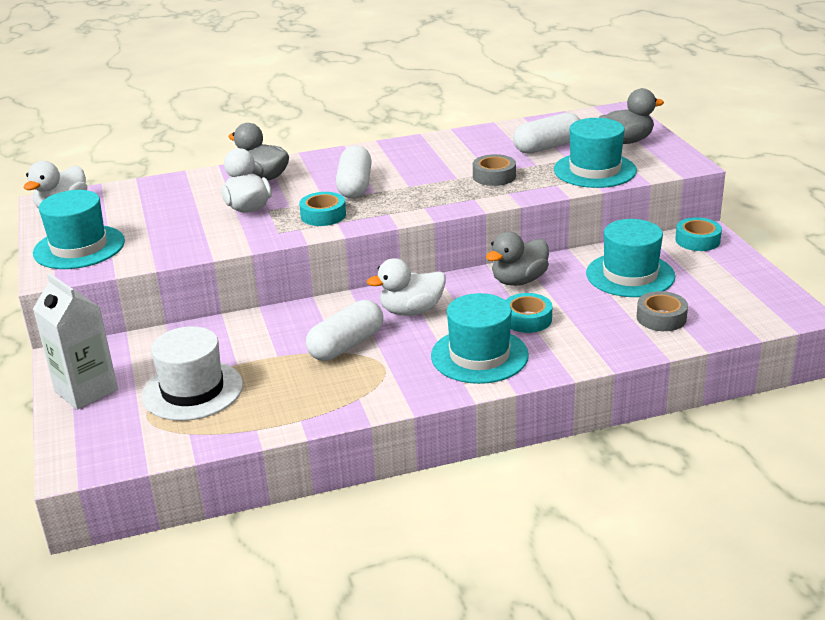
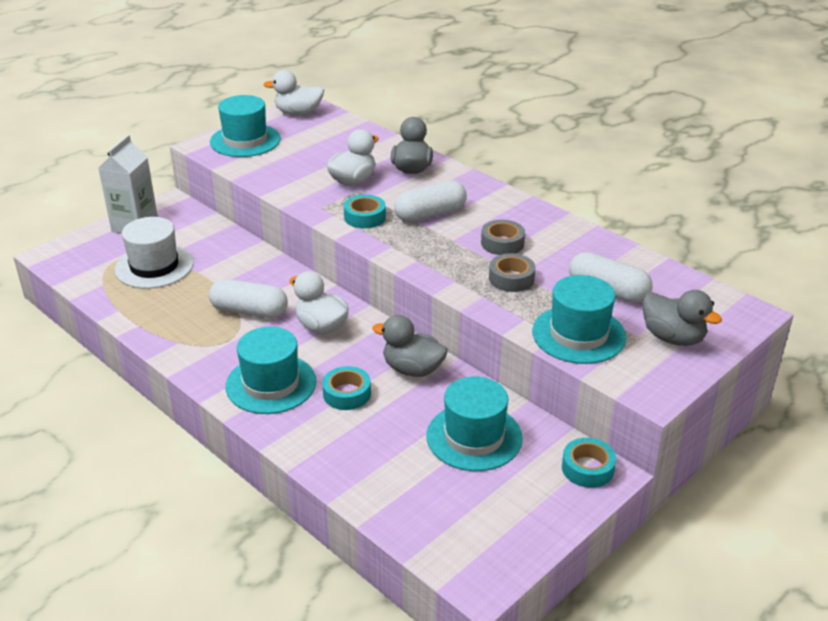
camera: 60 degrees right, 5 degrees up
grey tape [637,291,688,331] -> grey tape moved to [481,220,525,255]

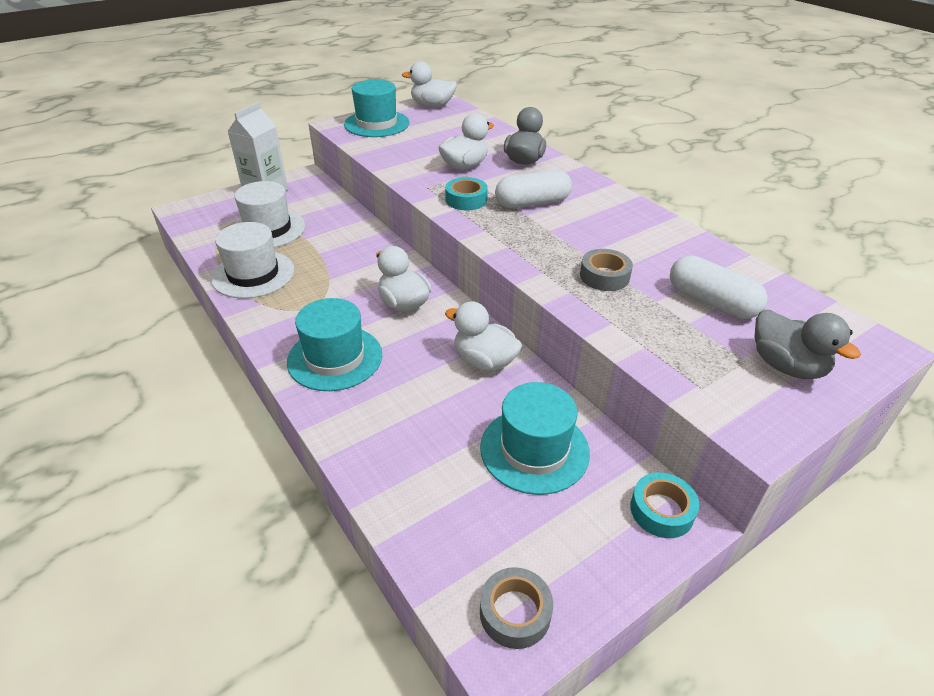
camera: 10 degrees right, 5 degrees up
white capsule [209,279,288,318] -> none
turquoise tape [322,366,371,410] -> none
grey duck [372,315,448,377] -> white duck [445,301,522,371]
grey tape [481,220,525,255] -> grey tape moved to [480,567,553,649]
turquoise hat [532,275,626,364] -> none
none -> white hat [211,222,294,298]

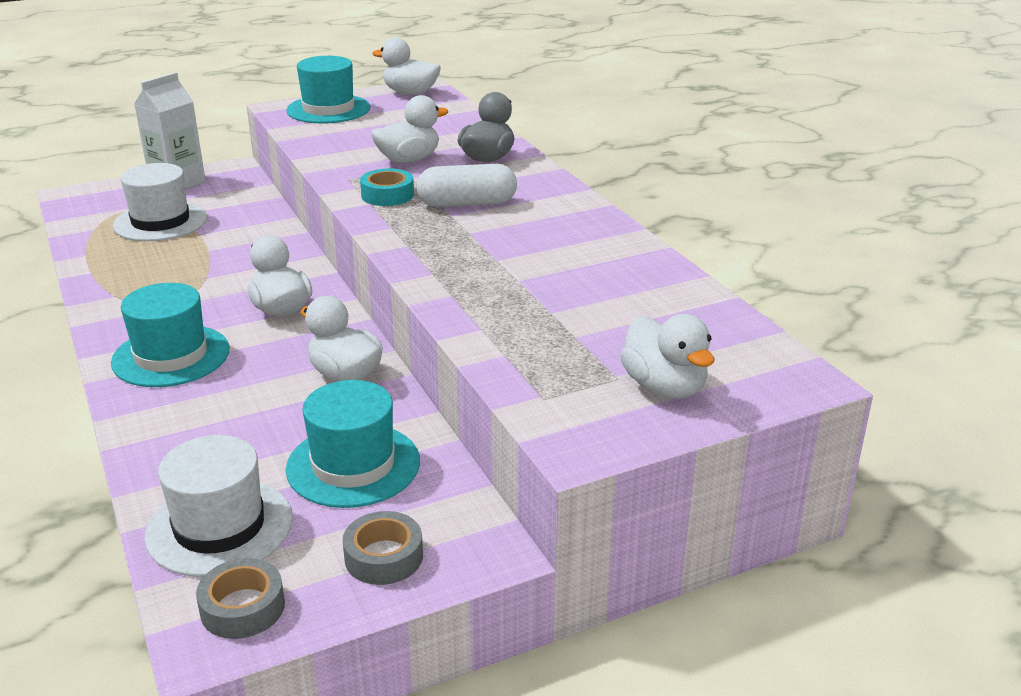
camera: 10 degrees right, 10 degrees down
white hat [211,222,294,298] -> white hat moved to [144,435,293,577]
grey tape [580,249,633,291] -> grey tape moved to [342,511,423,585]
turquoise tape [630,473,699,538] -> none
white capsule [670,255,767,319] -> none
grey duck [754,310,861,379] -> white duck [620,314,714,399]

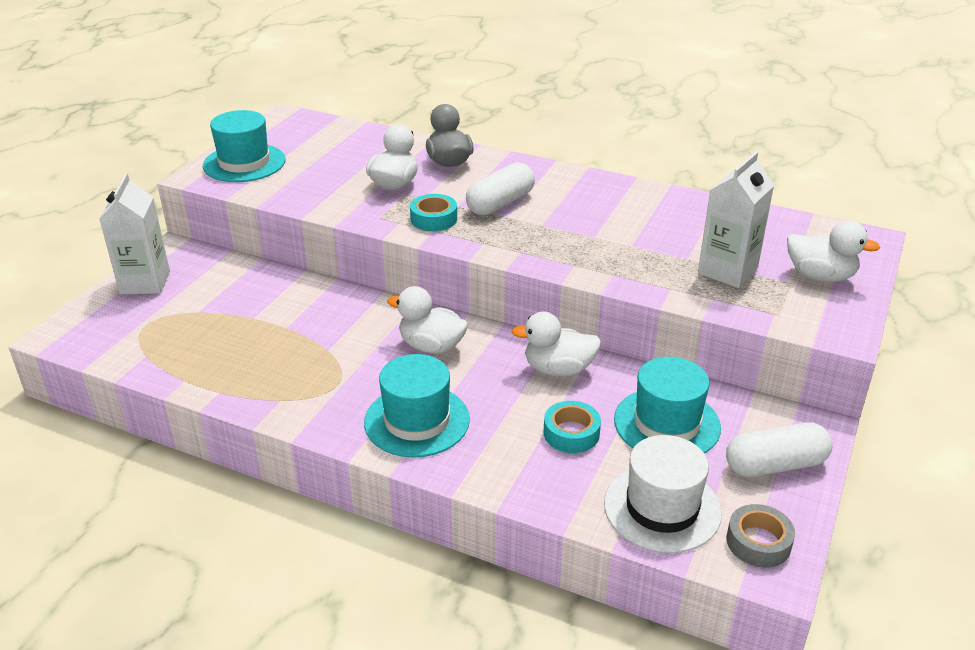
camera: 40 degrees left, 5 degrees up
white hat [113,163,207,241] -> none
grey tape [342,511,423,585] -> white capsule [726,422,833,477]
white duck [372,37,441,95] -> none
none -> turquoise tape [544,401,601,453]
none -> white carton [698,152,774,288]

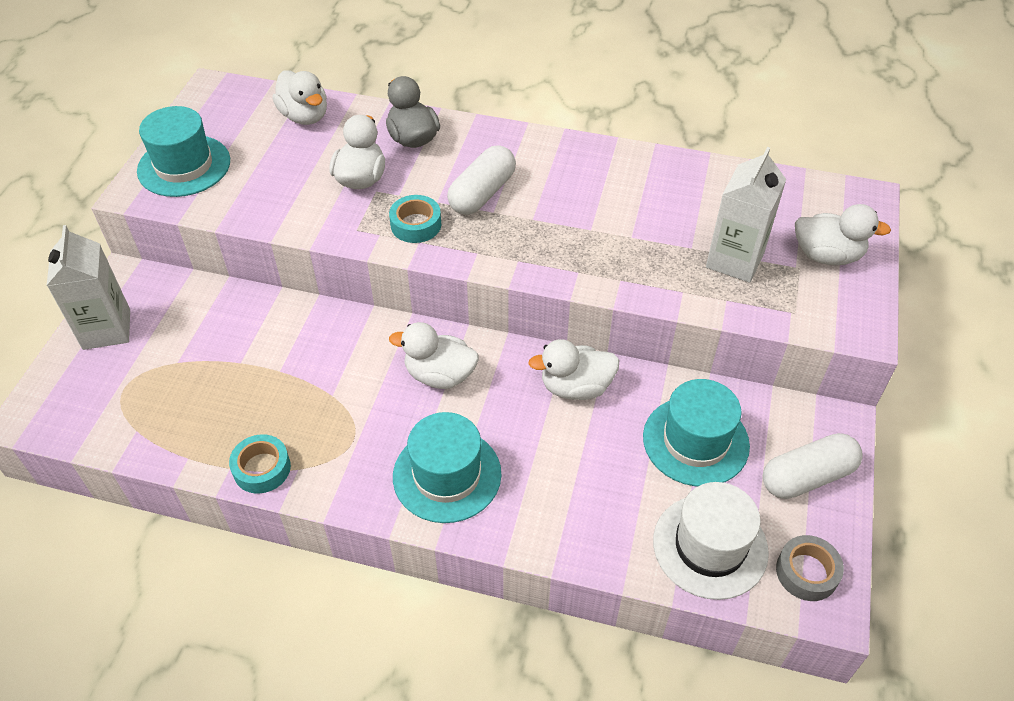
camera: 10 degrees left, 15 degrees up
turquoise tape [544,401,601,453] -> turquoise tape moved to [229,434,291,493]
none -> white duck [272,70,327,125]

